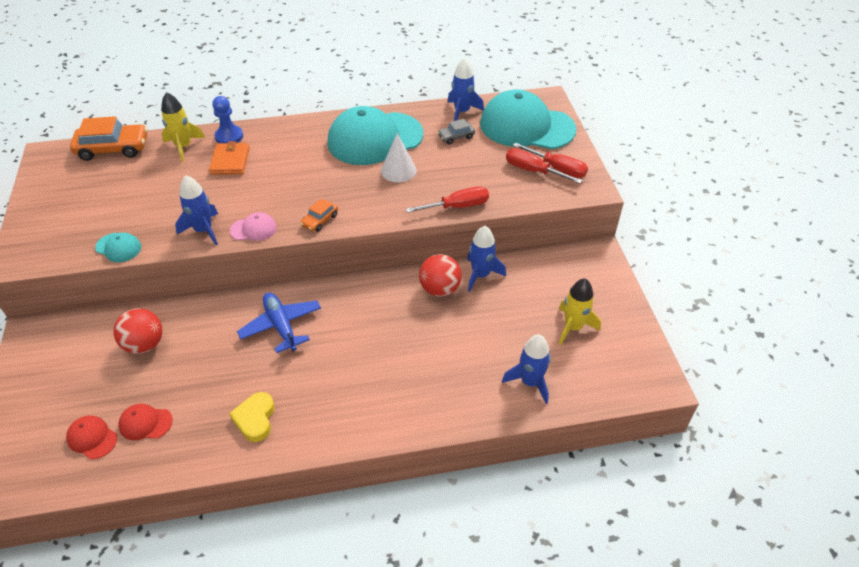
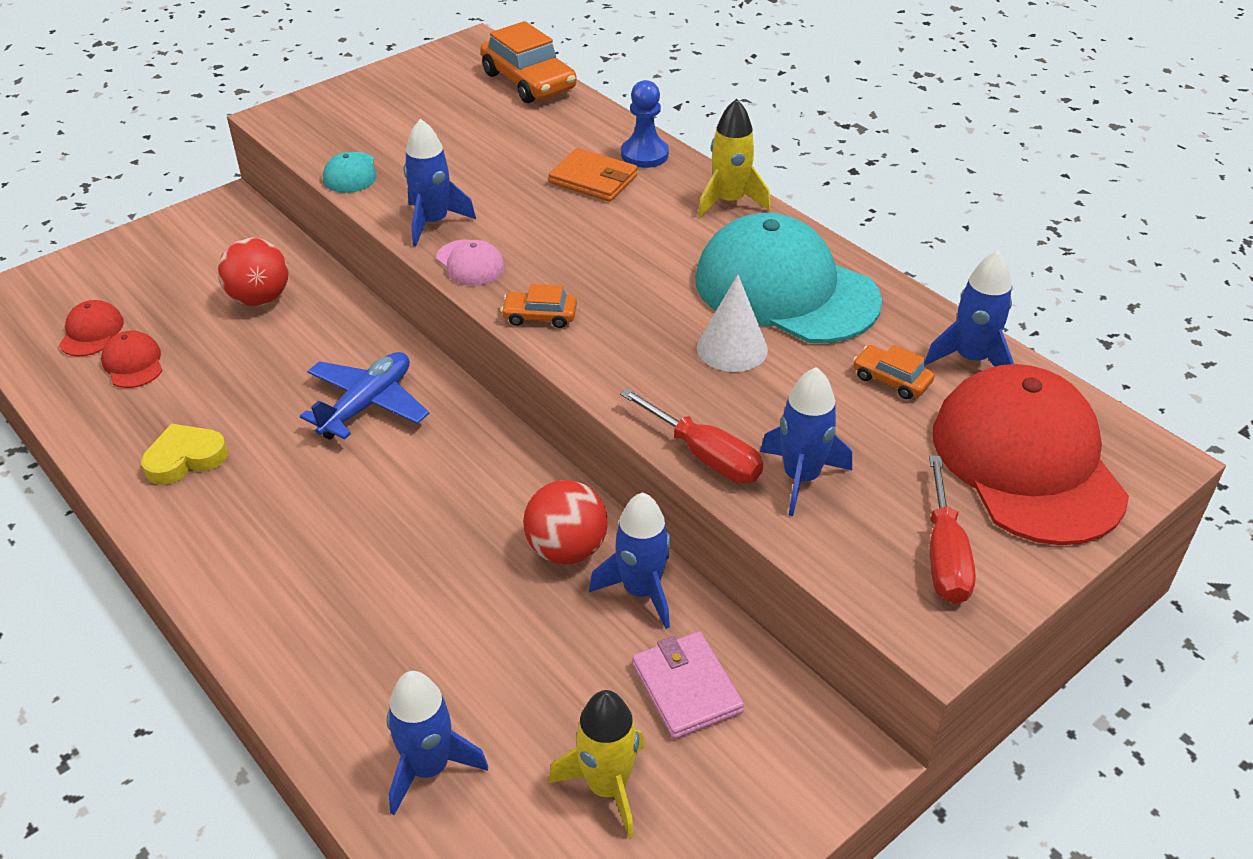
camera: 60 degrees right, 5 degrees down
yellow rocket [161,92,205,162] -> yellow rocket moved to [698,99,770,217]
orange wallet [209,141,250,175] -> orange wallet turned 60 degrees clockwise [549,148,638,202]
grey car [437,119,475,145] -> orange car [853,345,935,399]
turquoise cap [480,89,576,149] -> red cap [933,364,1129,545]
red screwdriver [506,148,583,184] -> none
none -> pink wallet [632,631,744,739]
none -> blue rocket [760,367,852,516]

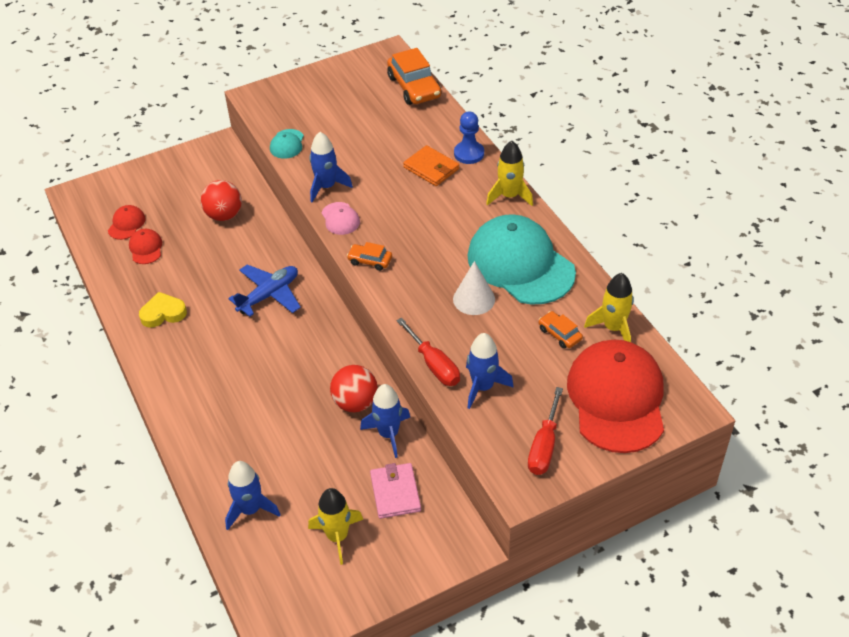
camera: 15 degrees right, 5 degrees up
blue rocket [925,251,1014,367] -> yellow rocket [584,273,634,342]

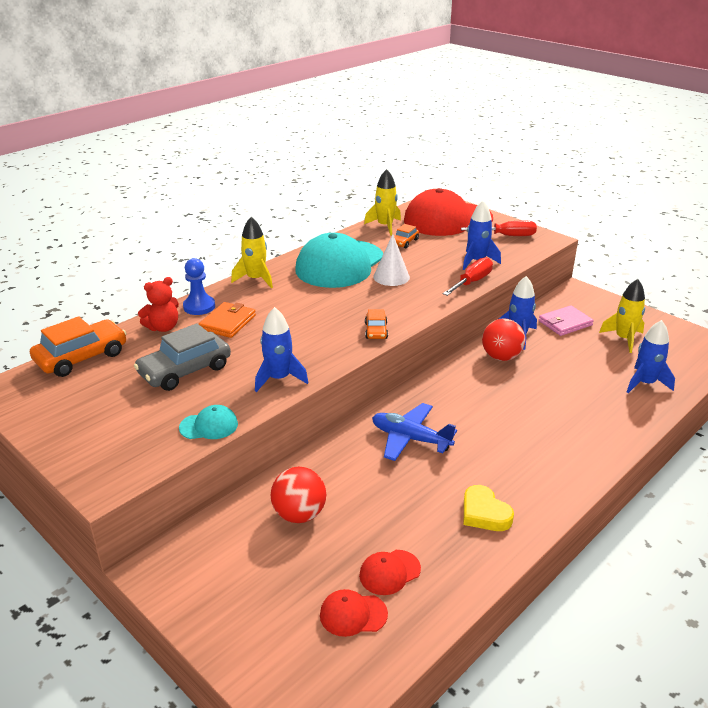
camera: 110 degrees left, 15 degrees down
pink cap [321,202,360,235] -> none
none -> grey car [134,323,231,391]
none -> red teddy bear [138,277,179,332]

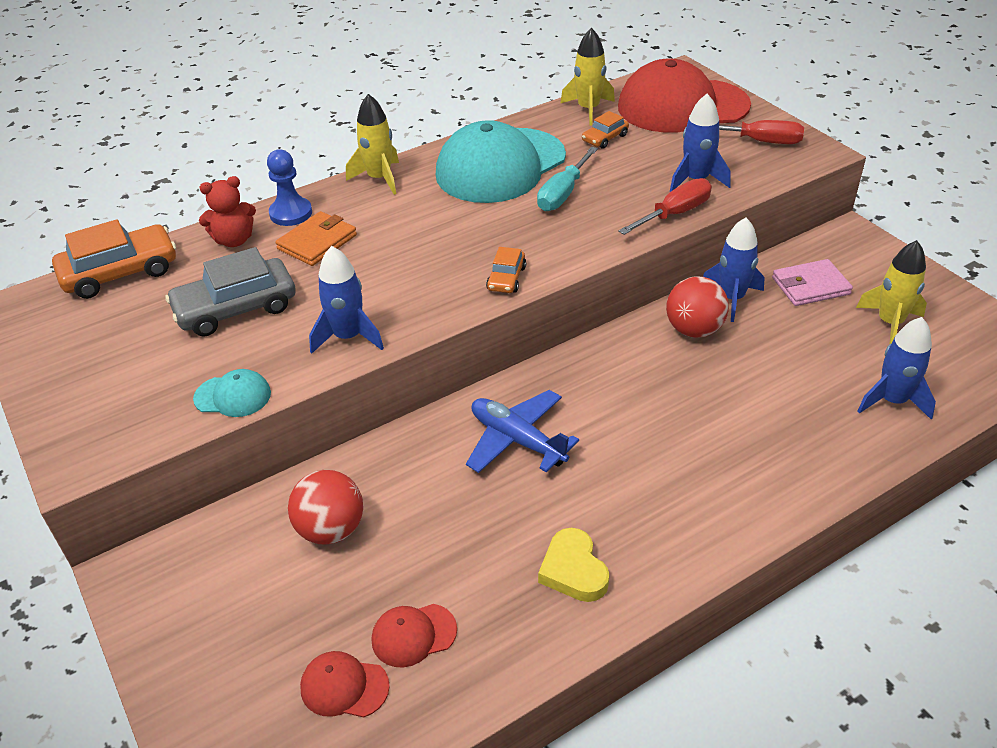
camera: 15 degrees right, 10 degrees up
white cone [373,234,410,286] -> turquoise screwdriver [537,147,598,211]

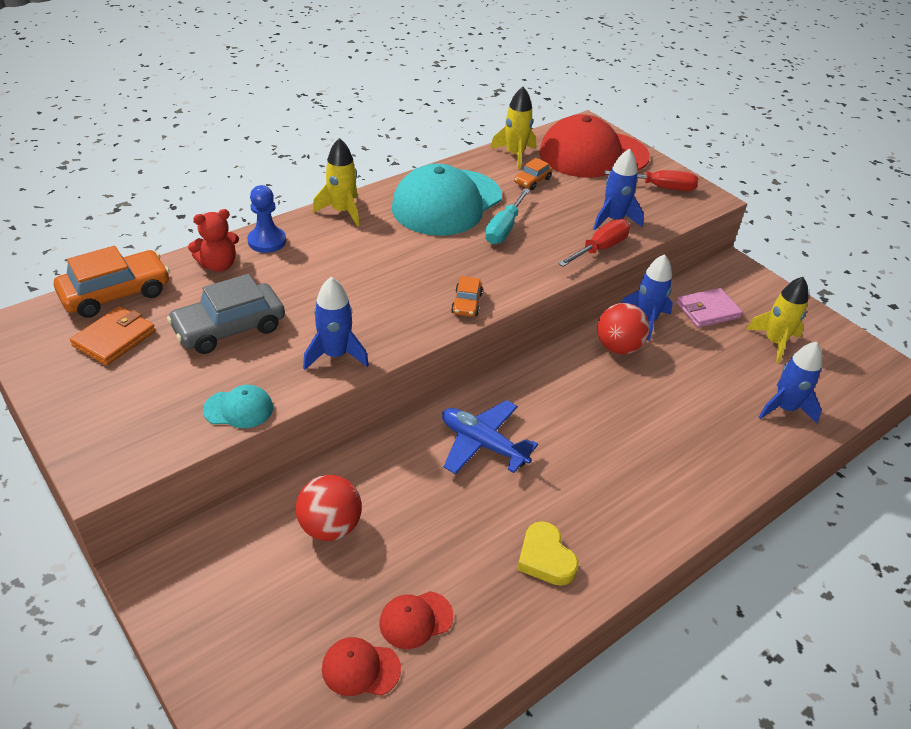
camera: 10 degrees left, 0 degrees up
orange wallet [275,211,357,266] -> orange wallet moved to [70,306,155,366]

